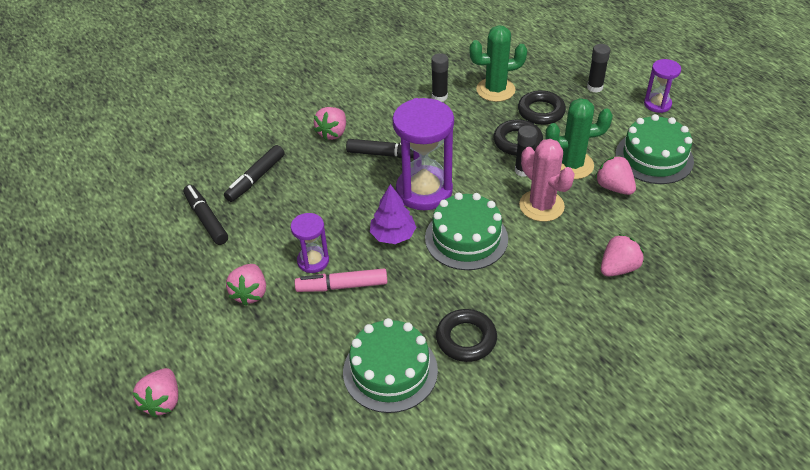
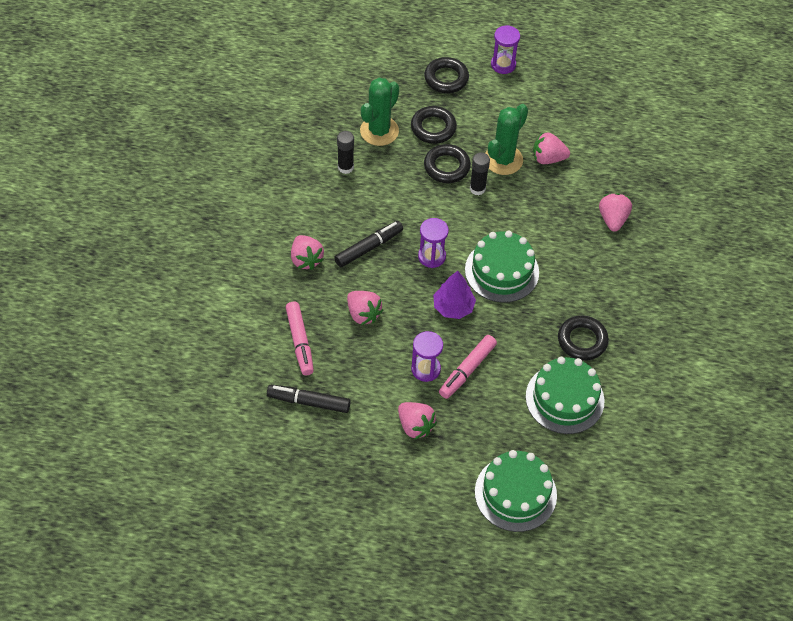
camera: 50 degrees left, 10 degrees up
pink strawberry [132,368,178,418] -> pink strawberry moved to [347,291,383,325]
black marker [224,145,285,202] -> pink marker [285,301,314,375]
purple hourglass [393,98,454,210] -> purple hourglass [418,218,449,268], size x0.52
pink cactus [519,139,575,222] -> none
black glue stick [587,44,610,93] -> black ring [424,57,469,93]
green cake [616,114,694,184] -> green cake moved to [475,450,557,532]

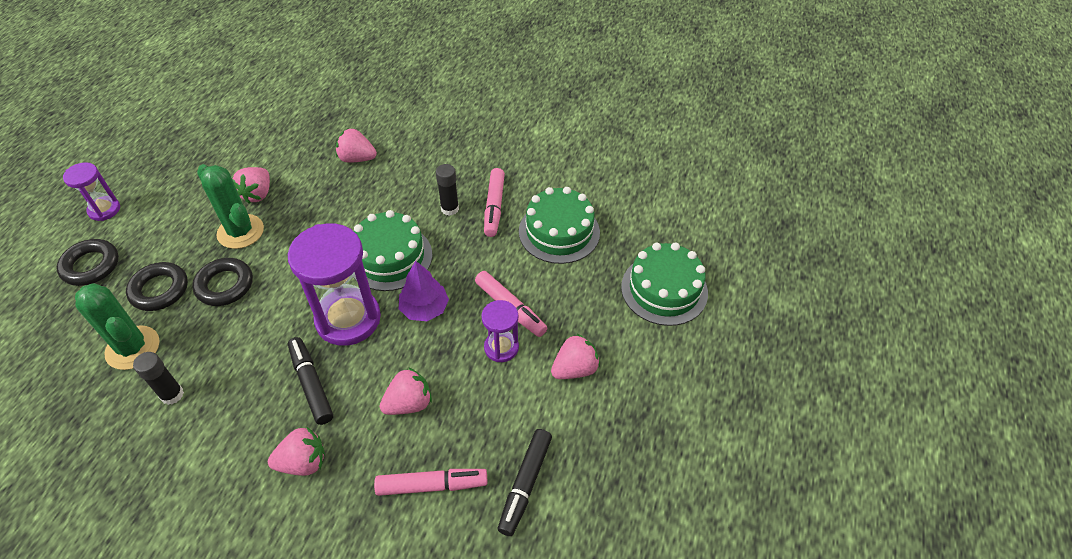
camera: 80 degrees left, 5 degrees down
purple hourglass [418,218,449,268] -> purple hourglass [288,223,381,346], size x1.91
black glue stick [470,152,490,195] -> black glue stick moved to [436,164,459,216]
black ring [558,315,609,361] -> pink marker [484,168,505,237]

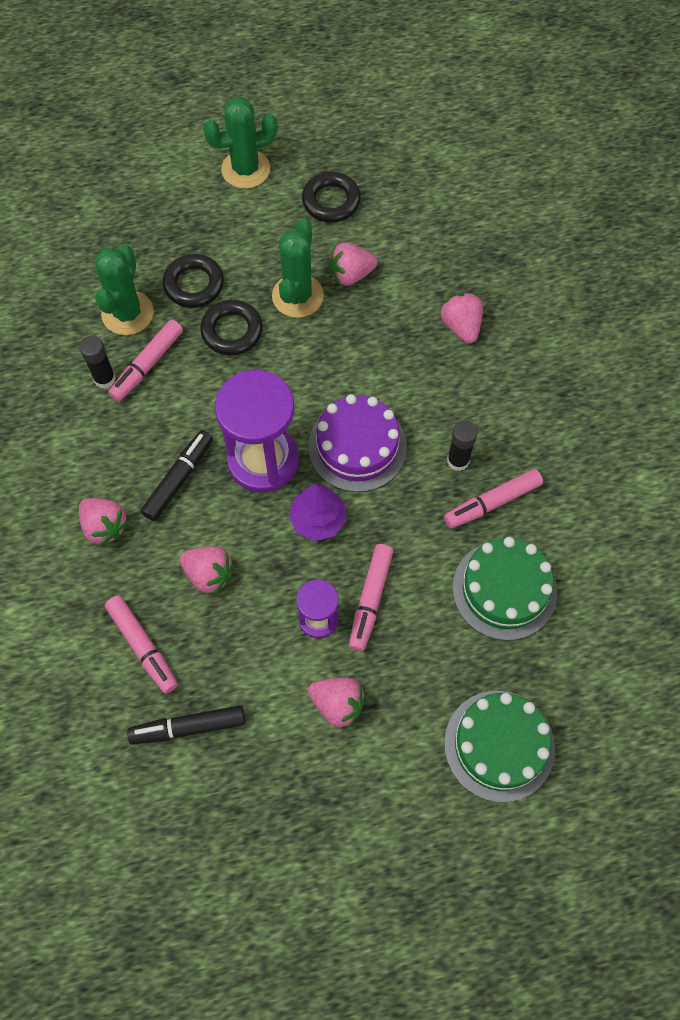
camera: 60 degrees right, 15 degrees up
black ring [56,239,119,286] -> black ring moved to [302,172,361,223]
purple hourglass [63,162,120,221] -> green cactus [203,97,278,189]
green cake [353,210,432,291] -> purple cake [308,394,407,492]
none -> pink marker [109,319,183,401]

